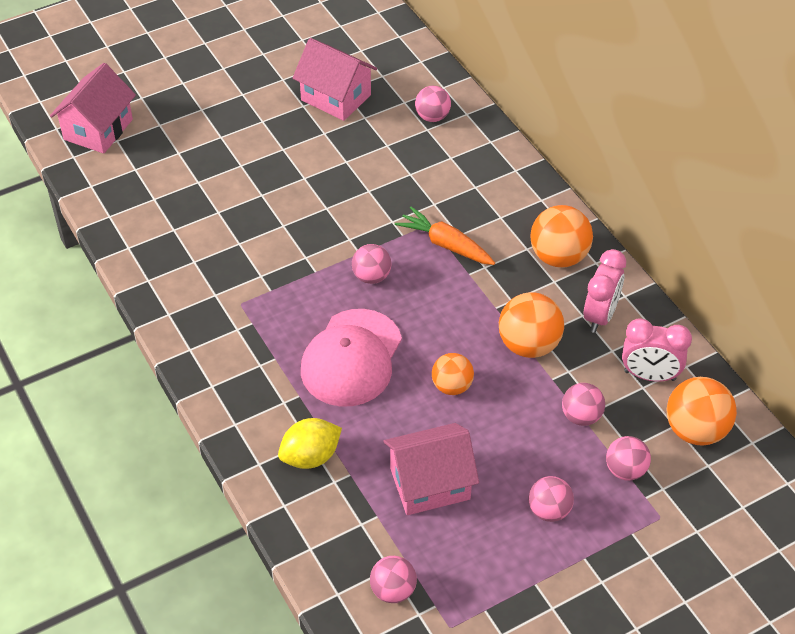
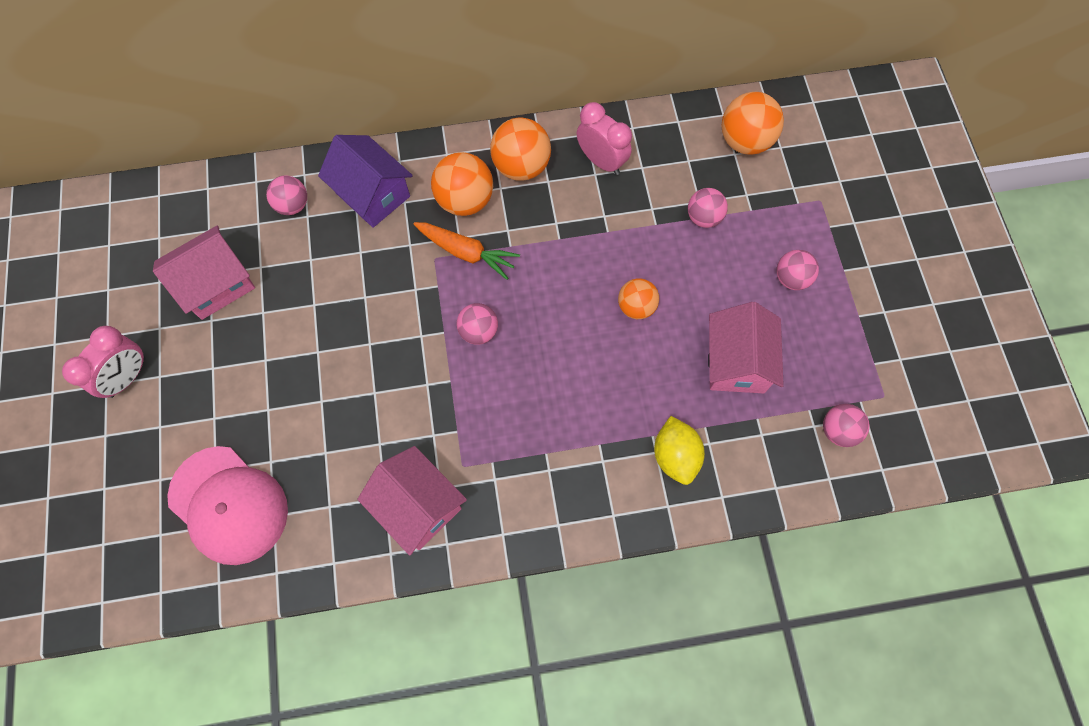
camera: 70 degrees left, 20 degrees up
pink house [50,63,136,154] -> pink house moved to [357,446,467,556]
pink cap [301,309,402,407] -> pink cap moved to [167,446,288,565]
orange carrot [395,207,495,265] -> orange carrot turned 120 degrees counterclockwise [413,222,520,280]
orange ball [499,292,564,358] -> orange ball moved to [431,152,493,216]
pink ball [606,436,651,481] -> none
pink clock [622,318,692,382] -> pink clock moved to [62,326,145,398]
none -> purple house [318,135,413,228]

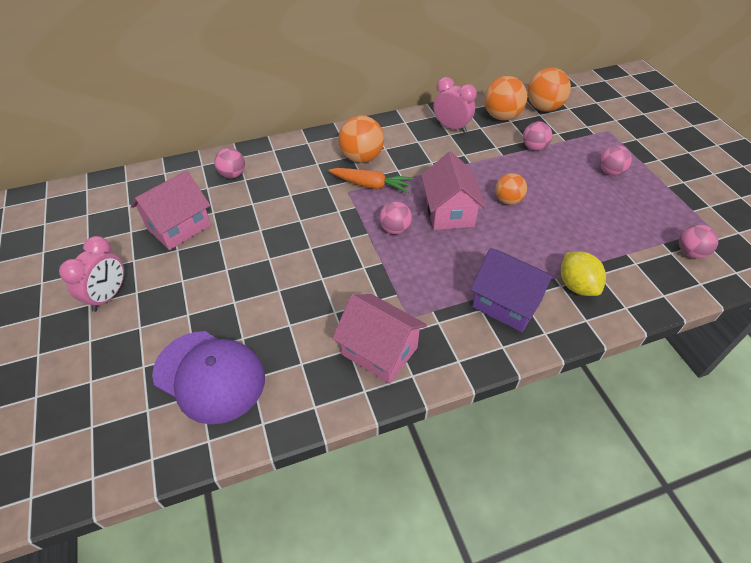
camera: 10 degrees left, 20 degrees down
pink cap [167,446,288,565] -> purple cap [152,331,265,424]
purple house [318,135,413,228] -> purple house moved to [470,248,556,332]
orange ball [490,118,551,181] -> orange ball moved to [484,76,527,120]
pink house [708,302,784,393] -> pink house moved to [421,152,486,230]

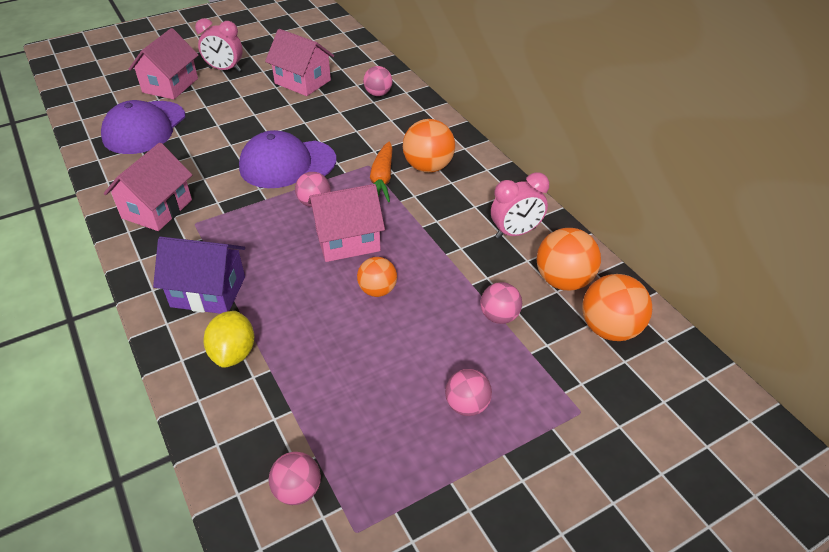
camera: 80 degrees right, 5 degrees down
pink clock [434,77,477,133] -> pink clock turned 45 degrees clockwise [491,172,549,239]
purple house [470,248,556,332] -> purple house turned 75 degrees clockwise [153,236,245,314]
yellow lemon [561,252,606,296] -> yellow lemon turned 60 degrees counterclockwise [204,311,254,368]
none -> pink house [128,28,198,100]
none -> purple cap [239,130,336,188]

